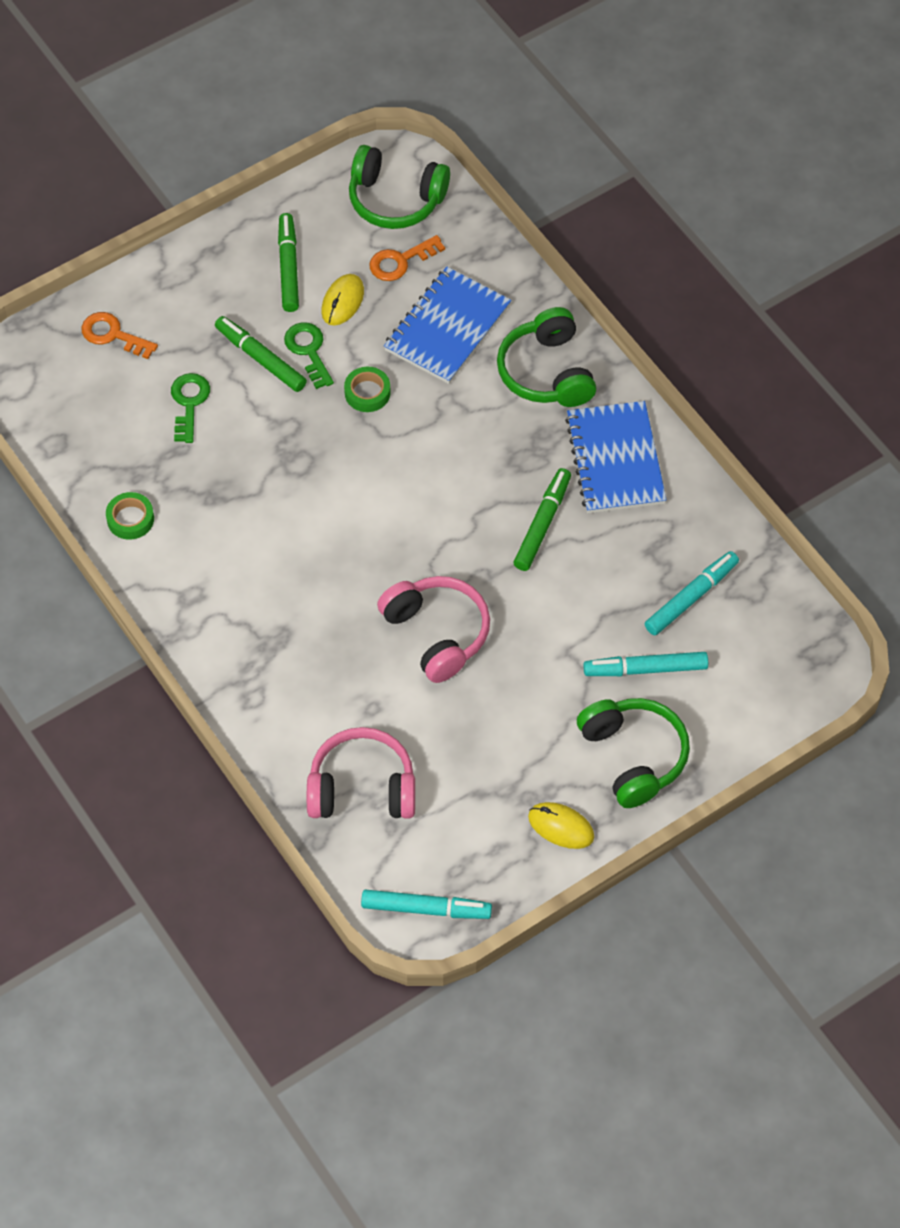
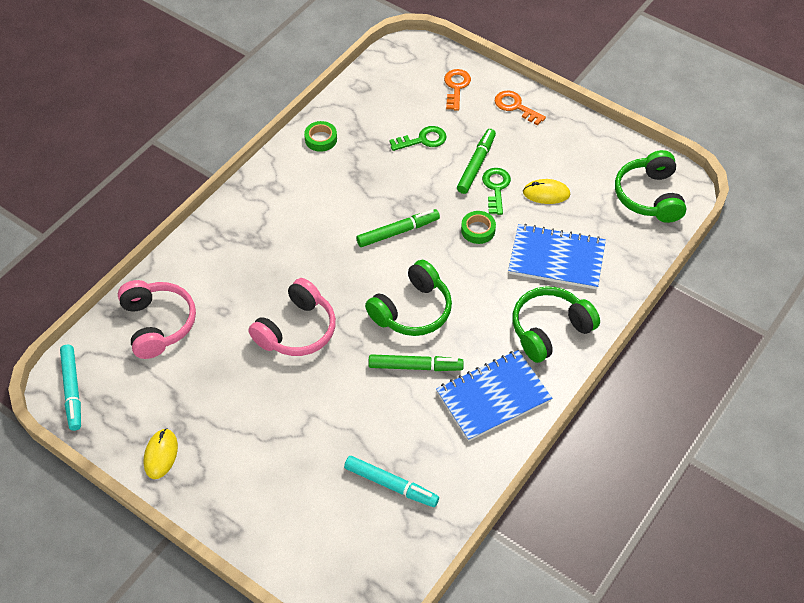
camera: 70 degrees right, 5 degrees down
green marker [278,213,299,312] -> green marker moved to [356,209,440,247]
green key [284,322,334,389] -> green key turned 45 degrees counterclockwise [482,168,511,215]
orange key [369,235,445,281] -> orange key moved to [495,91,546,125]
green headphones [577,698,690,808] -> green headphones moved to [365,260,452,336]
turquoise marker [584,652,708,676] -> none

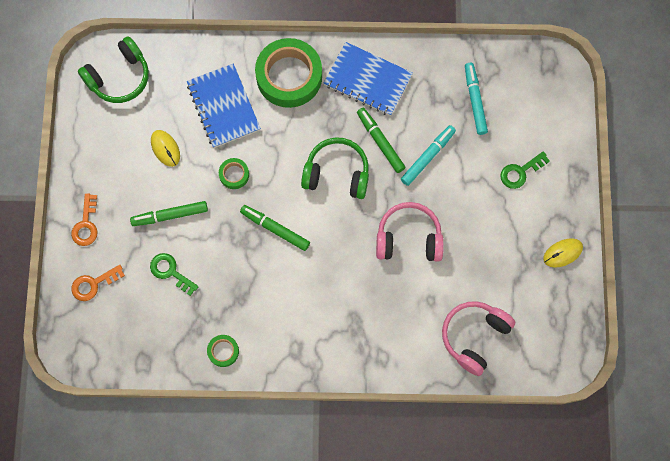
camera: 125 degrees left, 20 degrees up
turquoise marker [60,345,81,431] -> turquoise marker moved to [401,125,456,186]
green key [482,168,511,215] -> green key moved to [500,151,550,189]
green headphones [513,286,600,363] -> green tape [255,38,322,108]

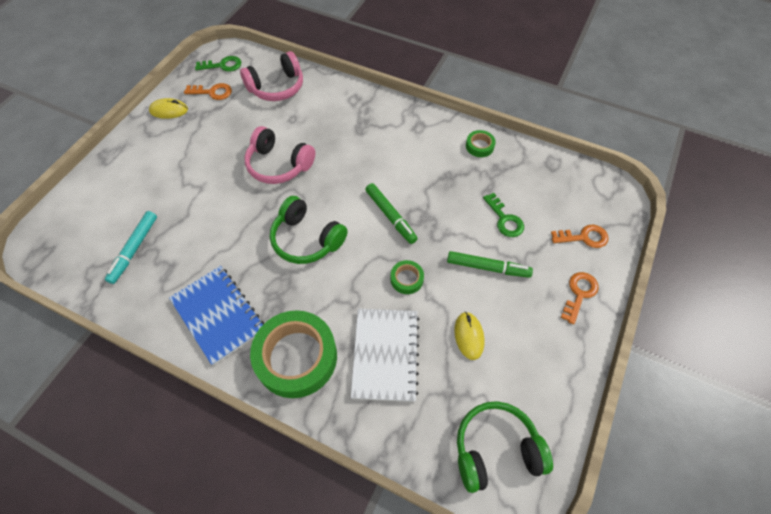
camera: 155 degrees left, 15 degrees down
blue notebook [187,64,261,148] -> white notebook [351,308,419,402]
green marker [357,108,406,173] -> none
turquoise marker [401,125,456,186] -> none
green key [500,151,550,189] -> green key moved to [195,56,241,72]
none -> orange key [184,83,232,100]

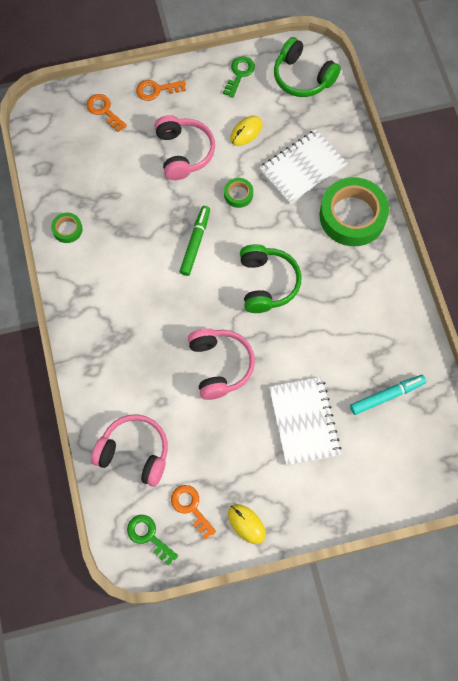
camera: 130 degrees left, 10 degrees up
blue notebook [169,266,264,366] -> none
green marker [447,251,533,278] -> pink headphones [154,115,215,180]
green key [483,193,524,237] -> green key moved to [223,56,255,98]
none -> white notebook [269,377,341,466]

